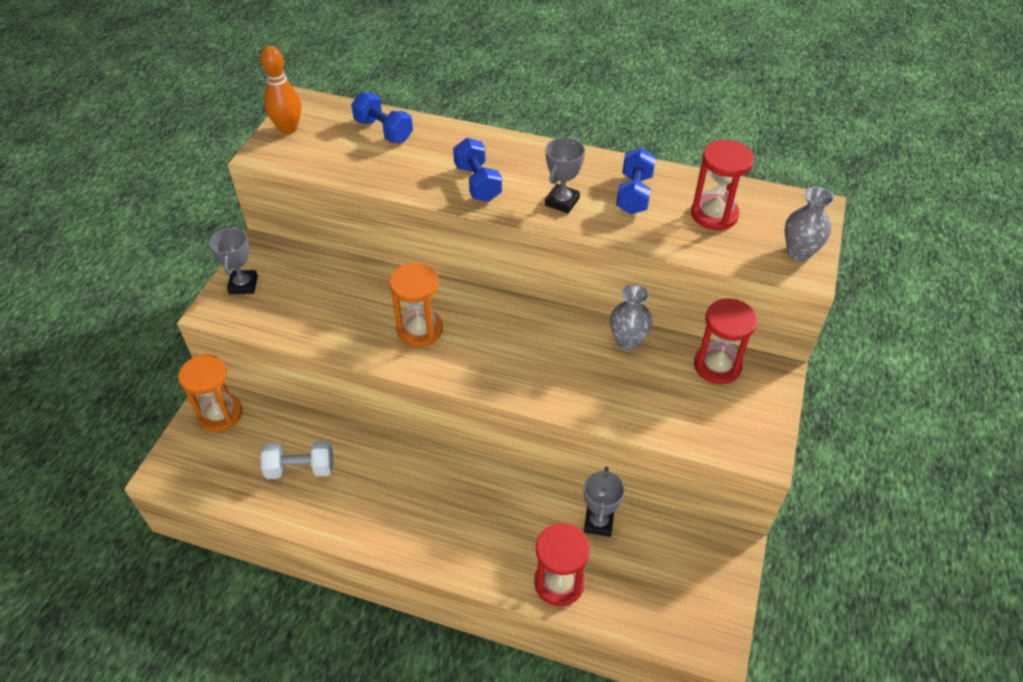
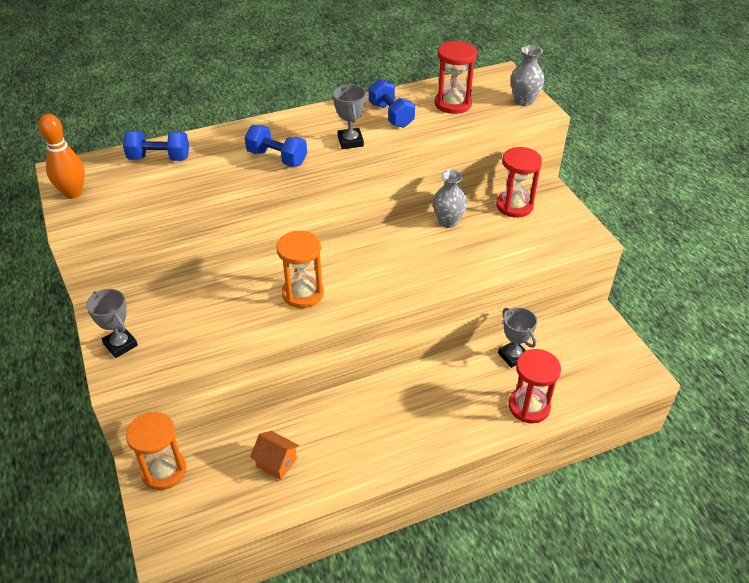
camera: 40 degrees left, 5 degrees down
white dumbbell [261,440,333,479] -> orange house [250,431,299,480]

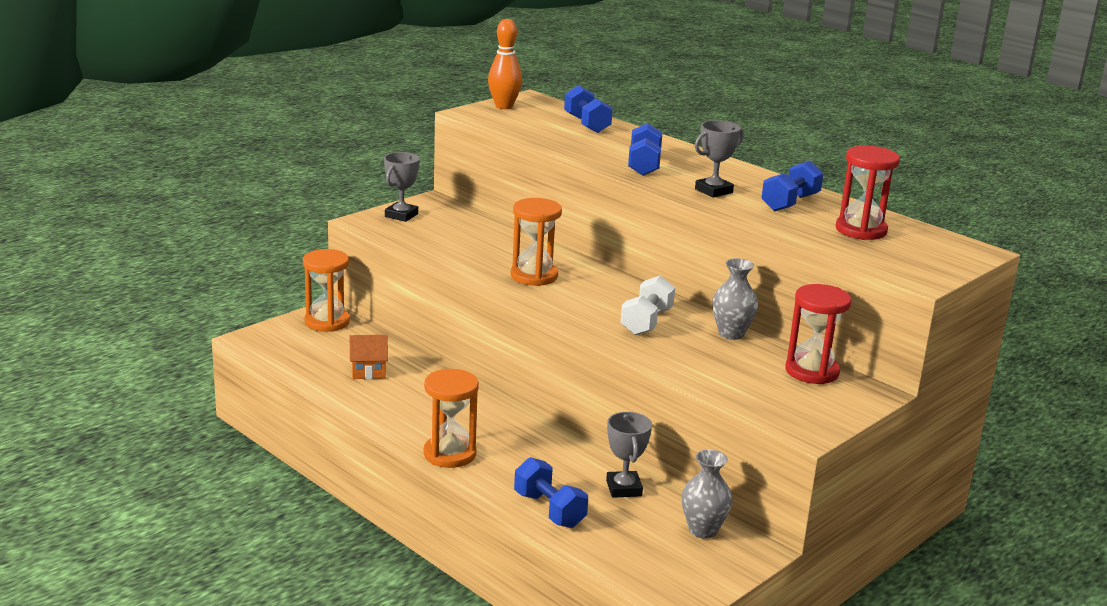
camera: 65 degrees right, 20 degrees down
orange house [250,431,299,480] -> orange house turned 75 degrees clockwise [350,335,388,379]
grey trophy [498,307,537,368] -> grey trophy turned 45 degrees counterclockwise [606,412,652,498]
red hourglass [509,349,561,423] -> blue dumbbell [514,457,588,528]
grey vase [511,45,544,106] -> grey vase moved to [682,449,732,539]
none -> orange hourglass [424,369,479,468]
none -> white dumbbell [620,275,675,335]

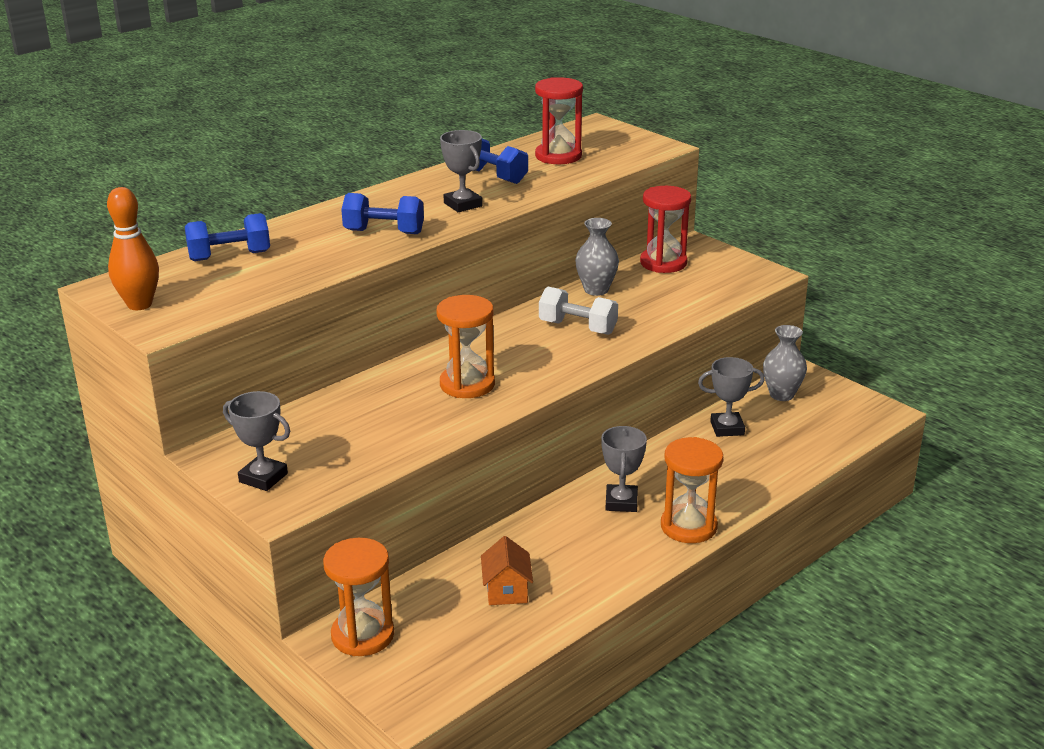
camera: 85 degrees left, 5 degrees up
blue dumbbell [514,457,588,528] -> none
none -> grey trophy [601,426,647,512]

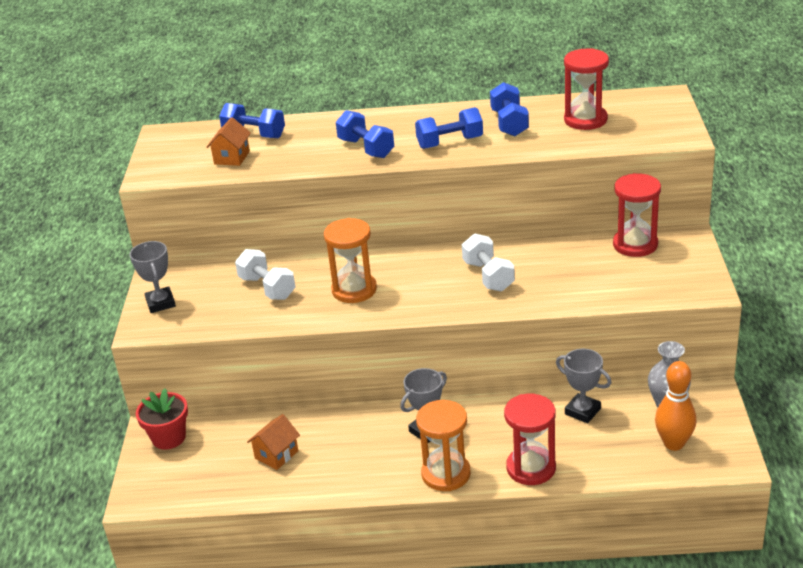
camera: 45 degrees right, 5 degrees up
orange bowling pin [107,187,159,310] -> orange bowling pin moved to [655,361,696,451]
orange hourglass [323,538,394,656] -> red flower pot [136,388,188,450]
grey trophy [440,130,483,212] -> blue dumbbell [415,107,483,149]
grey vase [575,218,619,296] -> none
none -> orange house [206,117,251,166]
none -> white dumbbell [235,249,295,300]
none -> red hourglass [504,394,556,485]

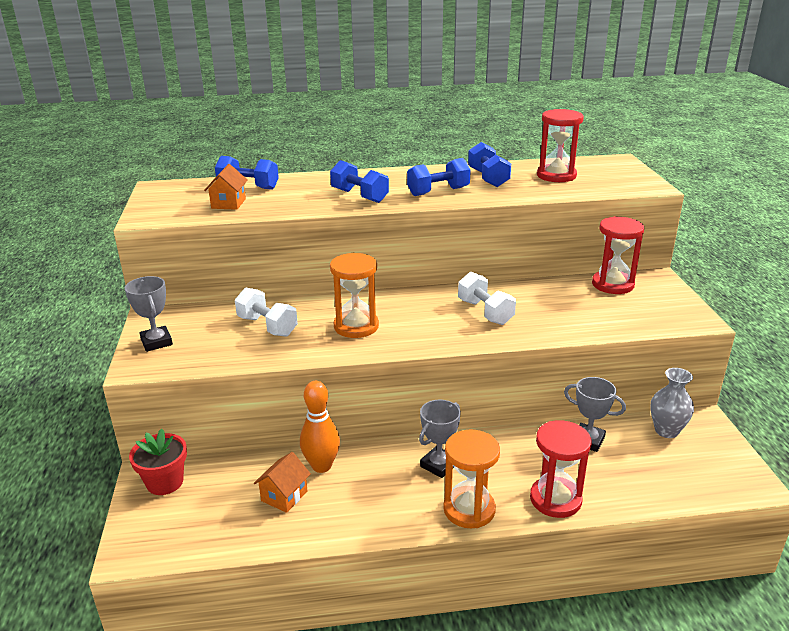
camera: 10 degrees left, 5 degrees down
orange bowling pin [655,361,696,451] -> orange bowling pin moved to [300,381,340,473]

